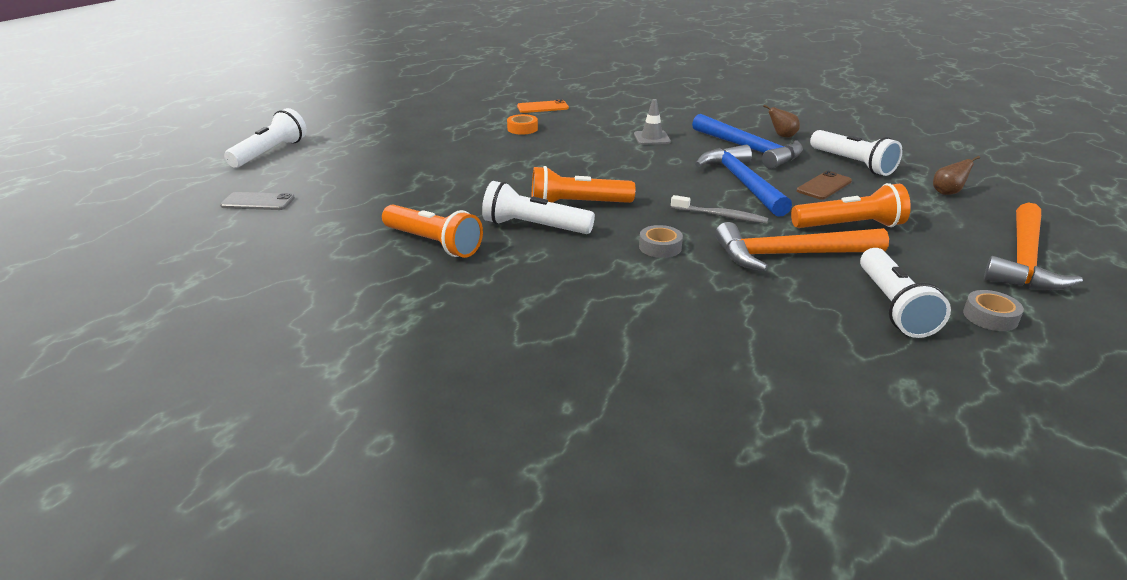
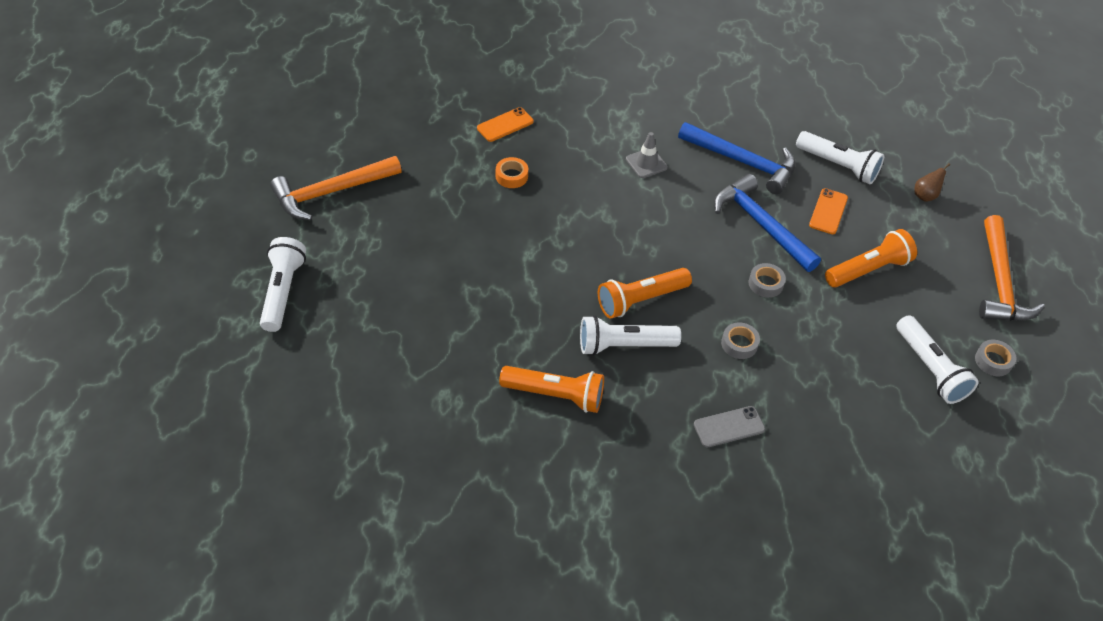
camera: 25 degrees left, 20 degrees up
grey phone [220,192,295,210] -> grey phone moved to [694,406,765,447]
grey toothbrush [671,195,768,224] -> grey tape [749,263,786,298]
orange hammer [715,222,889,271] -> orange hammer moved to [270,156,402,220]
brown pear [763,105,800,137] -> none
brown phone [797,171,852,200] -> orange phone [809,188,848,234]

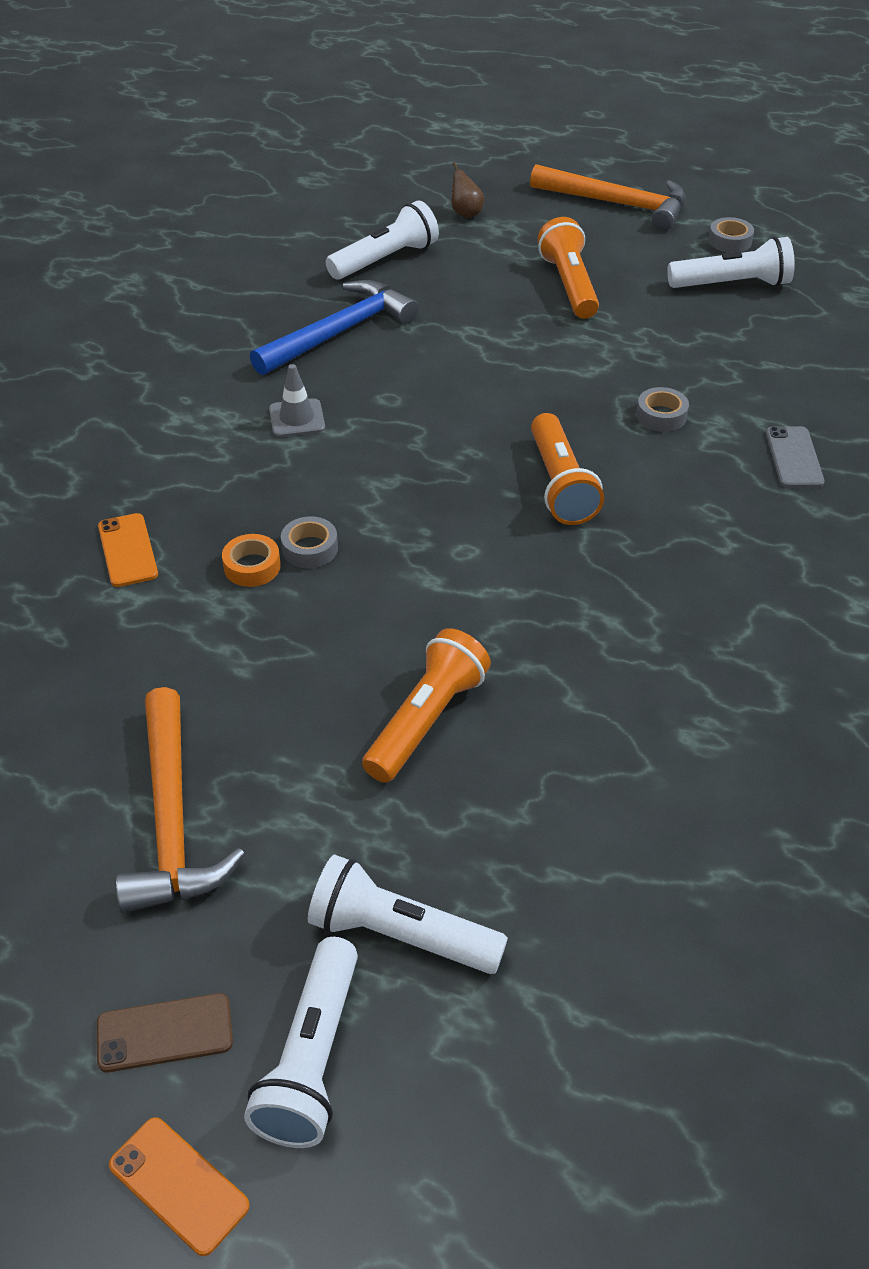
camera: 70 degrees left, 5 degrees down
orange flashlight [499,366,604,413] -> orange flashlight moved to [362,628,491,783]
white flashlight [580,315,681,356] -> white flashlight moved to [244,937,358,1148]
blue hammer [714,174,821,272] -> none
grey tape [749,263,786,298] -> grey tape moved to [281,516,338,568]
orange phone [809,188,848,234] -> orange phone moved to [109,1117,250,1256]
none -> brown phone [97,993,233,1072]

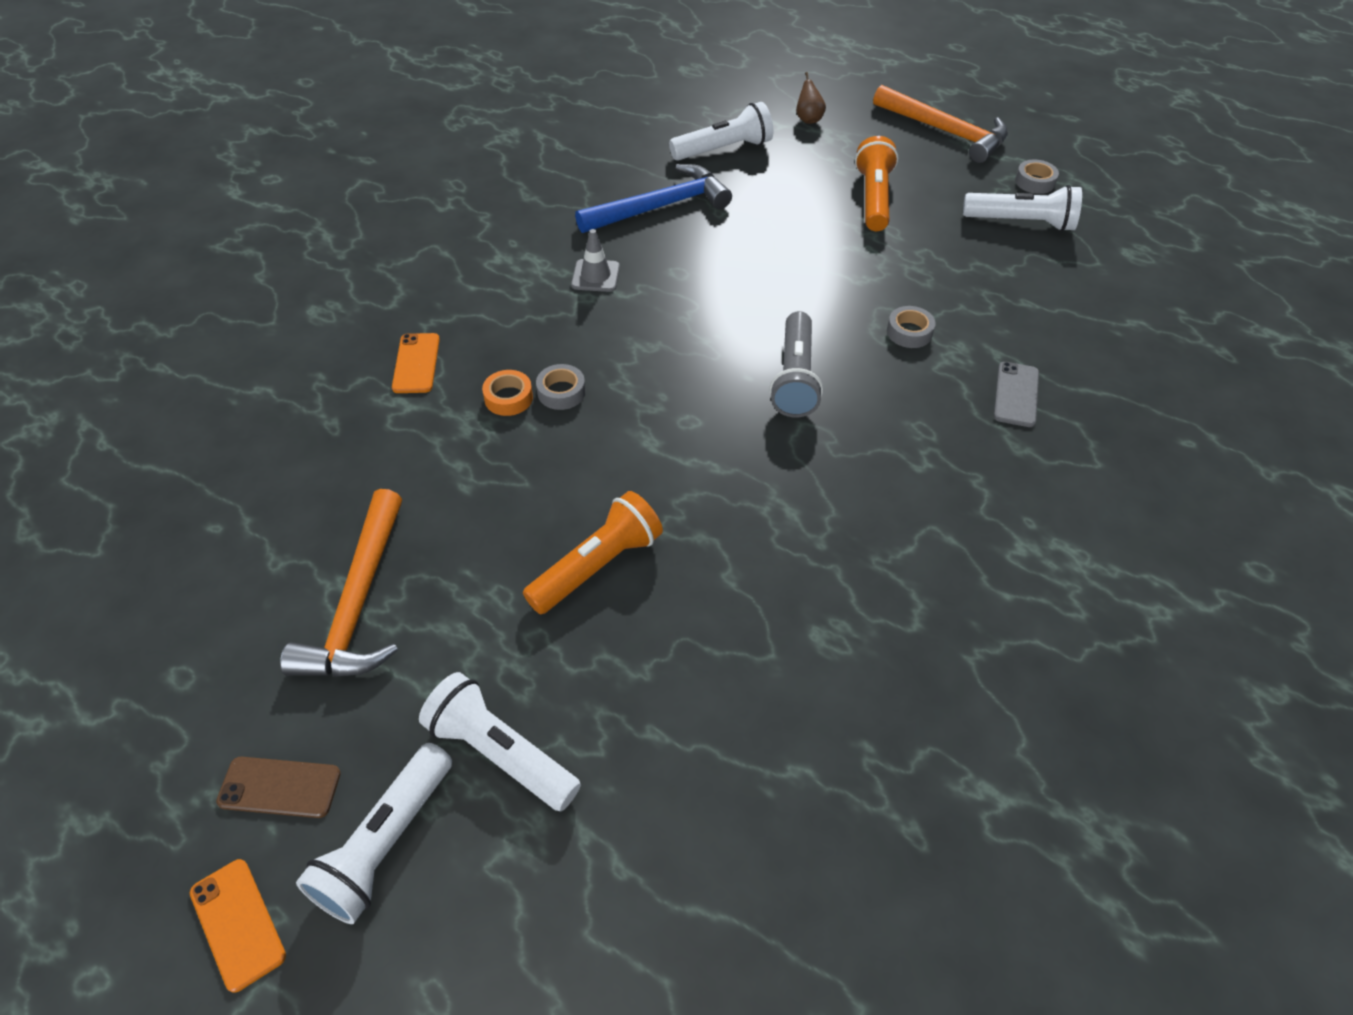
camera: 15 degrees right, 5 degrees up
orange flashlight [531,413,604,525] -> grey flashlight [770,311,823,418]

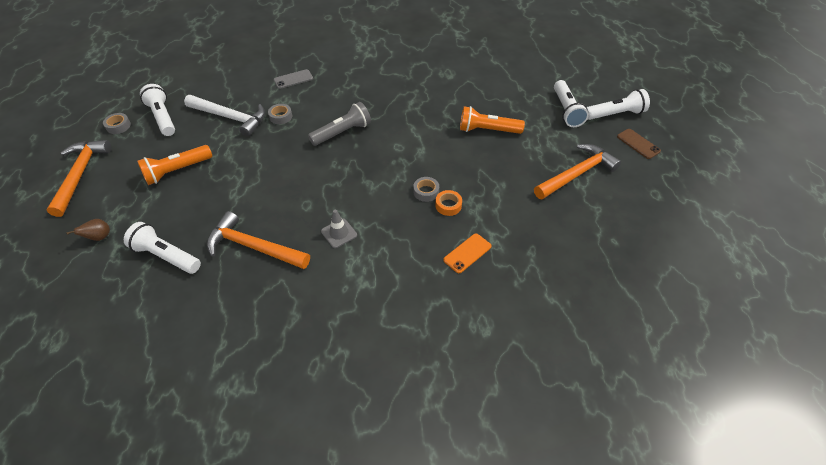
camera: 130 degrees left, 0 degrees up
orange phone [190,859,286,993] -> none
blue hammer [575,164,732,233] -> orange hammer [207,211,310,269]
none -> white hammer [184,95,265,137]

